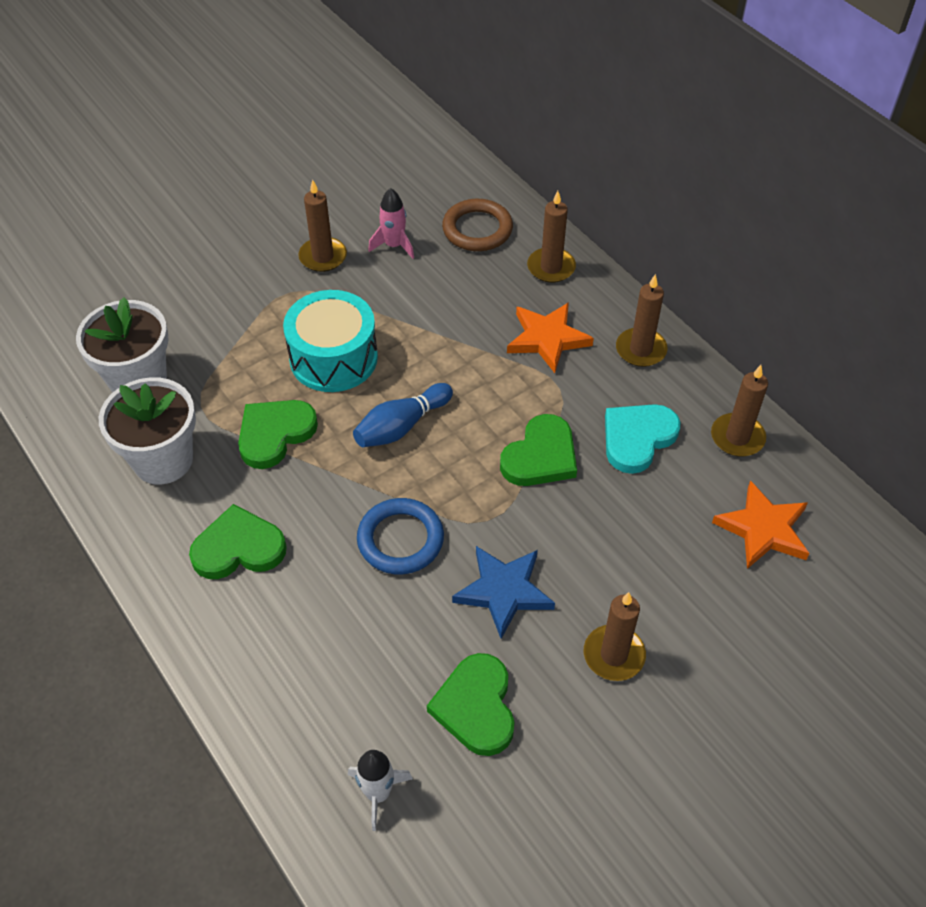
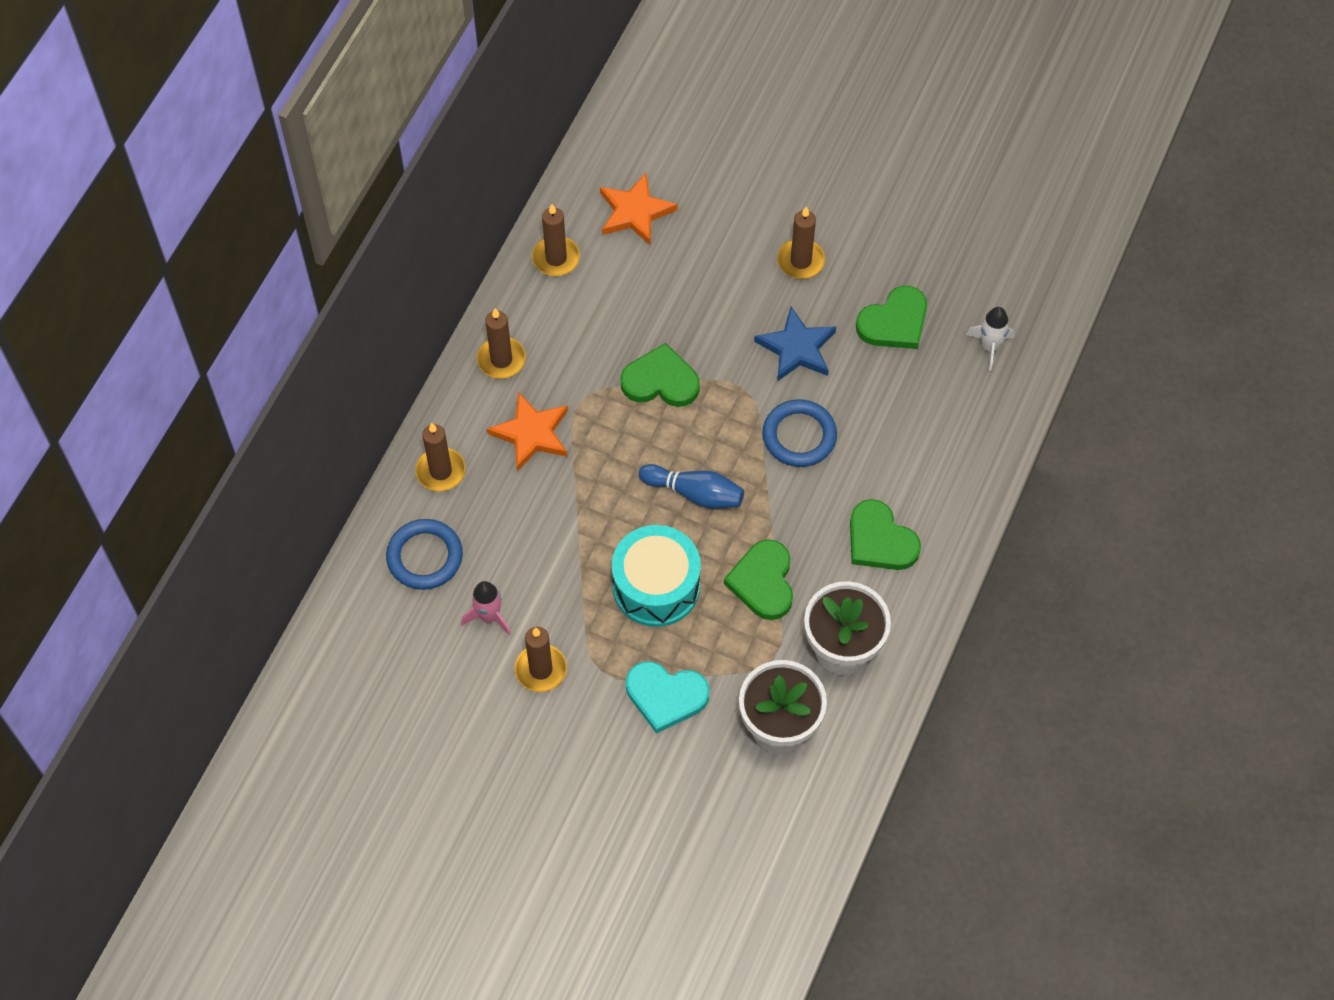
camera: 120 degrees left, 10 degrees up
green heart [238,400,318,469] -> green heart turned 75 degrees clockwise [724,539,793,620]
brown ring [442,199,513,251] -> blue ring [386,519,463,590]
turquoise heart [605,404,680,474] -> turquoise heart moved to [626,661,709,734]

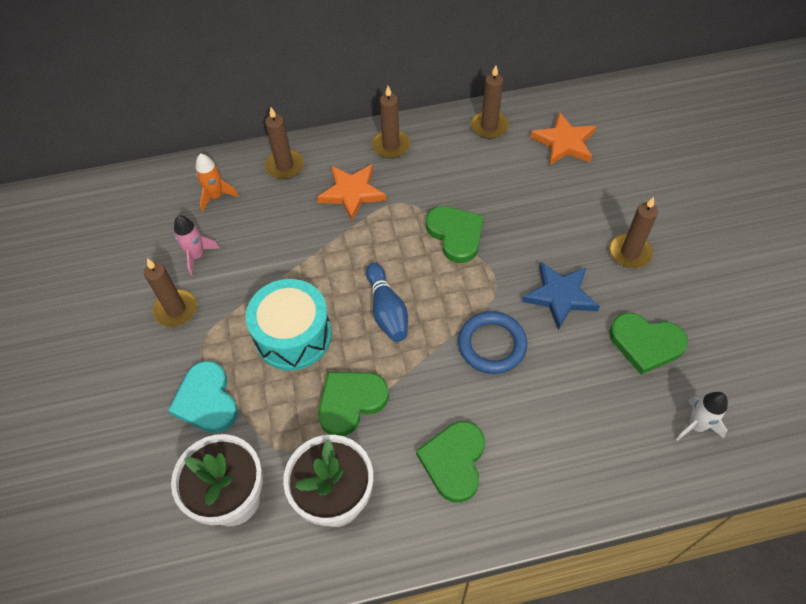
camera: 55 degrees right, 5 degrees down
blue ring [386,519,463,590] -> orange rocket [196,153,239,212]

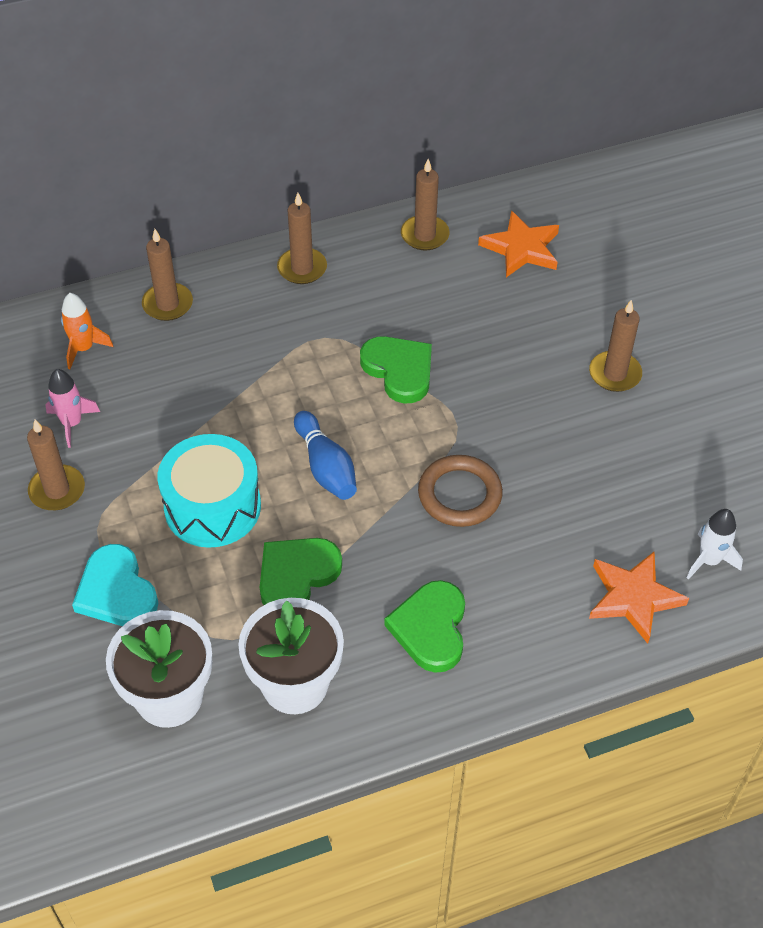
camera: 10 degrees left, 5 degrees down
orange star [317,165,386,221] -> orange star moved to [589,552,689,644]
blue ring [458,311,527,374] -> brown ring [418,455,503,527]
blue star [522,262,600,330] -> none
green heart [610,313,688,375] -> none

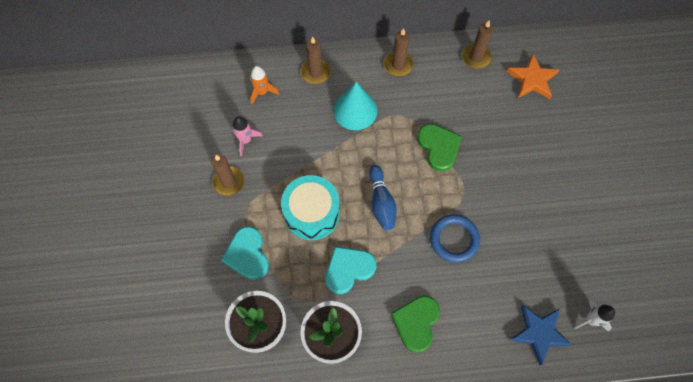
camera: 15 degrees right, 15 degrees up
green heart [260,538,342,605] -> turquoise heart [325,246,376,294]
brown ring [418,455,503,527] -> blue ring [430,214,480,263]
brown candle [589,300,642,392] -> none
orange star [589,552,689,644] -> blue star [510,305,572,365]
none -> turquoise cone [333,82,378,130]

